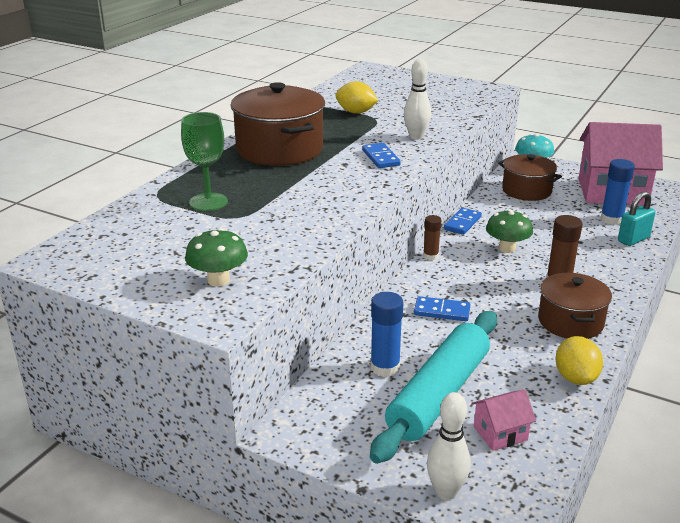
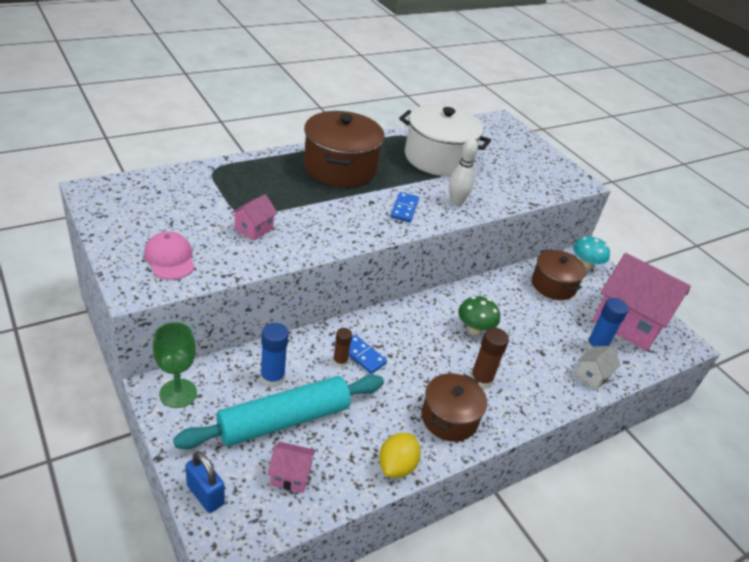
camera: 25 degrees right, 10 degrees up
green goblet [181,112,228,211] -> green goblet moved to [153,322,197,408]
green mushroom [185,228,248,287] -> pink cap [144,231,195,280]
yellow lemon [335,81,379,114] -> white pot [399,104,491,176]
brown glue stick [423,215,441,260] -> brown glue stick moved to [333,328,352,367]
white bowling pin [427,392,471,500] -> blue padlock [185,451,225,513]
blue domino [444,208,482,235] -> none
turquoise padlock [618,191,655,246] -> white house [575,346,621,390]
none -> pink house [231,194,278,240]

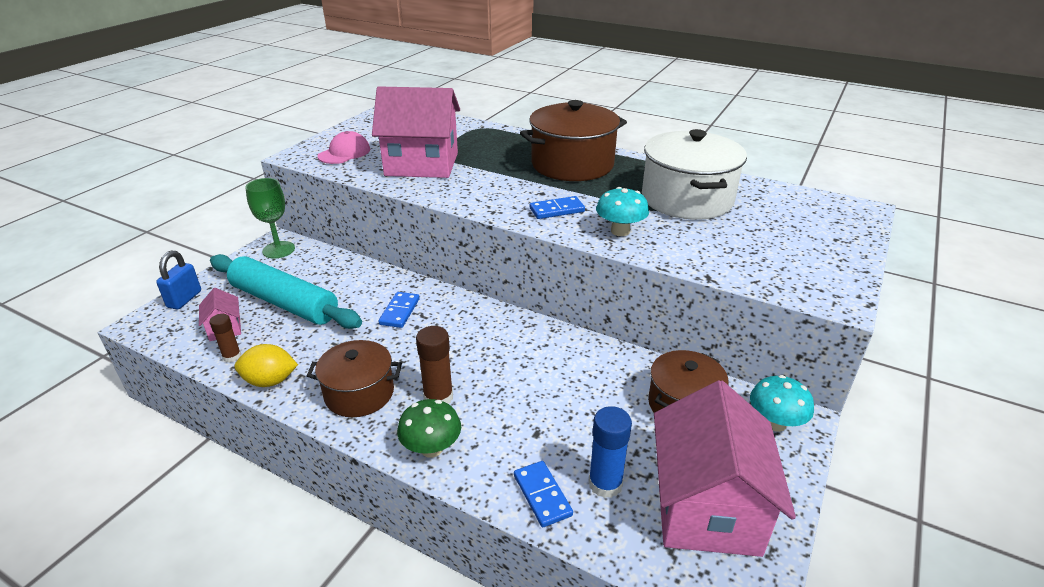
camera: 65 degrees right, 5 degrees down
pink house [231,194,278,240] -> pink house [372,86,460,178], size x2.32
blue glue stick [260,323,289,388] -> none
brown glue stick [333,328,352,367] -> brown glue stick moved to [209,314,241,363]
white bowling pin [449,138,478,205] -> turquoise mushroom [596,187,649,236]
green mushroom [458,296,500,335] -> green mushroom moved to [397,399,461,458]
white house [575,346,621,390] -> blue domino [514,461,573,527]

